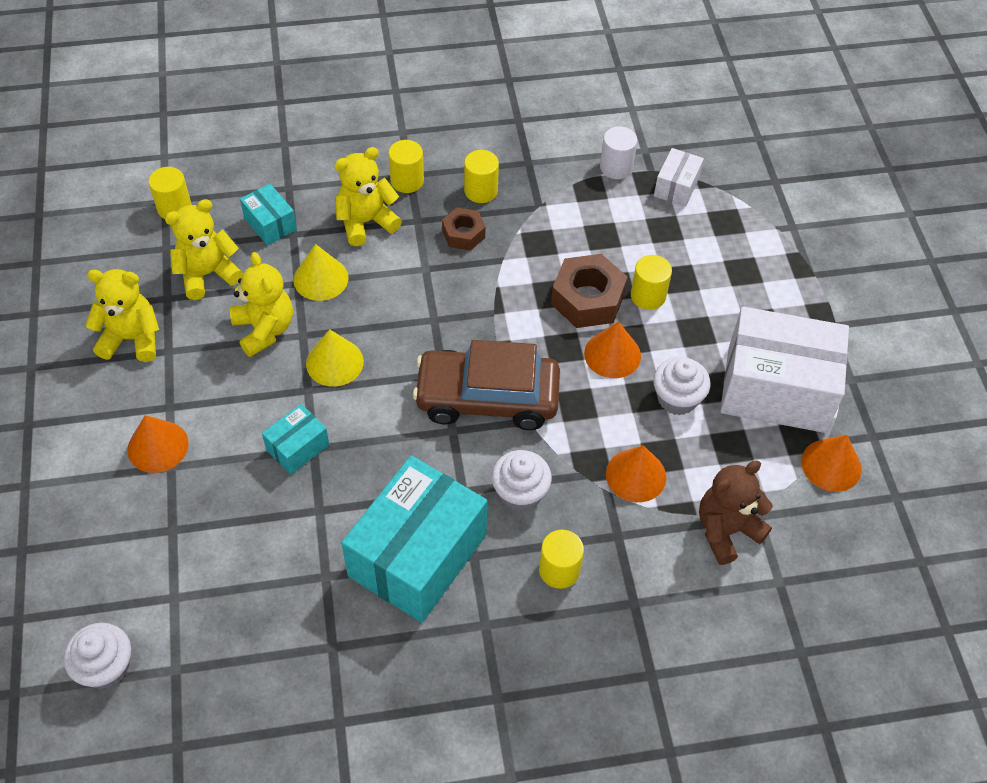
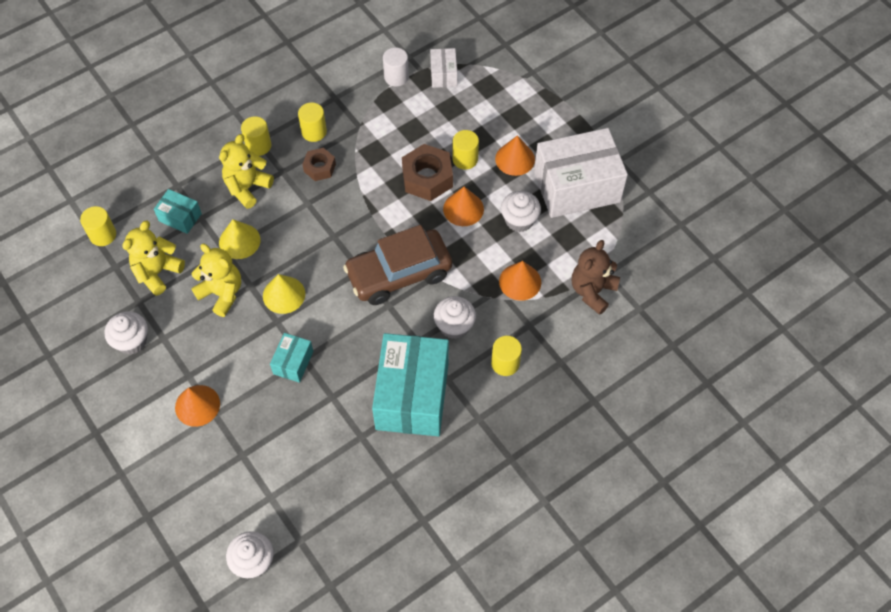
camera: 25 degrees left, 5 degrees up
yellow teddy bear [86,269,159,362] -> white cupcake [105,311,148,354]
orange cone [801,435,862,492] -> orange cone moved to [495,135,535,176]

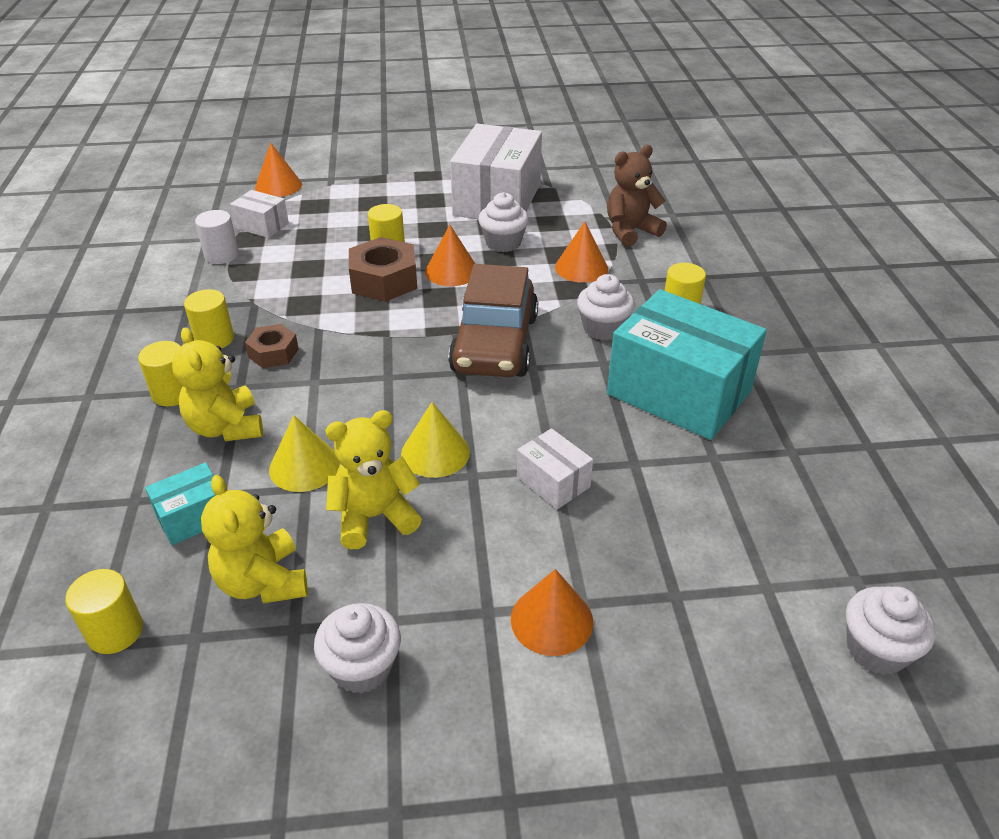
camera: 60 degrees left, 20 degrees down
turquoise box [270,333,313,383] -> white box [517,428,593,509]
orange cone [495,135,535,176] -> orange cone moved to [255,143,302,197]
brown teddy bear [572,240,620,315] -> brown teddy bear turned 90 degrees clockwise [607,145,667,247]

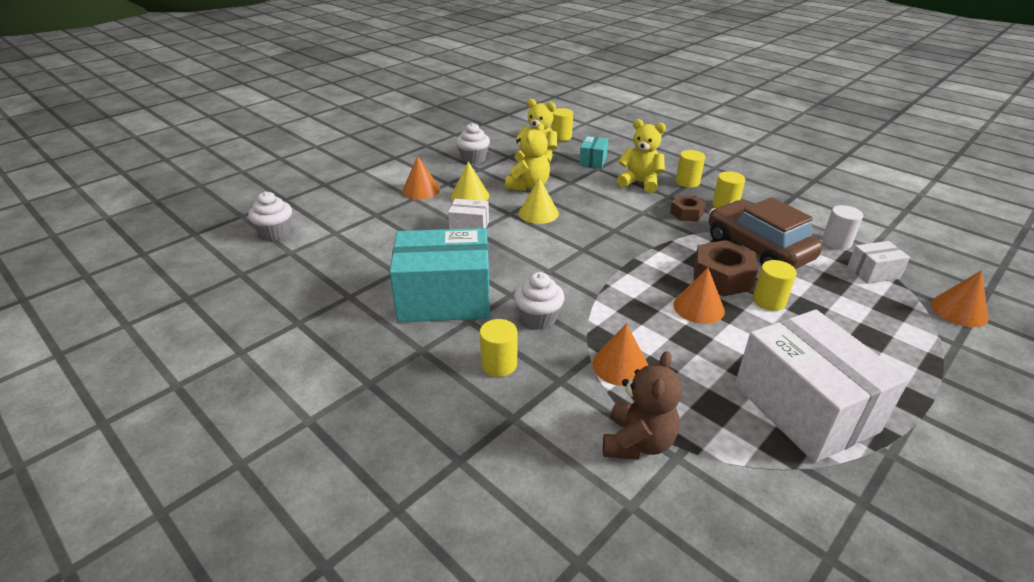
camera: 140 degrees right, 5 degrees down
yellow cone [269,416,340,492] -> yellow cone moved to [451,161,489,201]
brown car [448,264,538,377] -> brown car moved to [709,197,822,269]
white cupcake [478,192,529,252] -> none

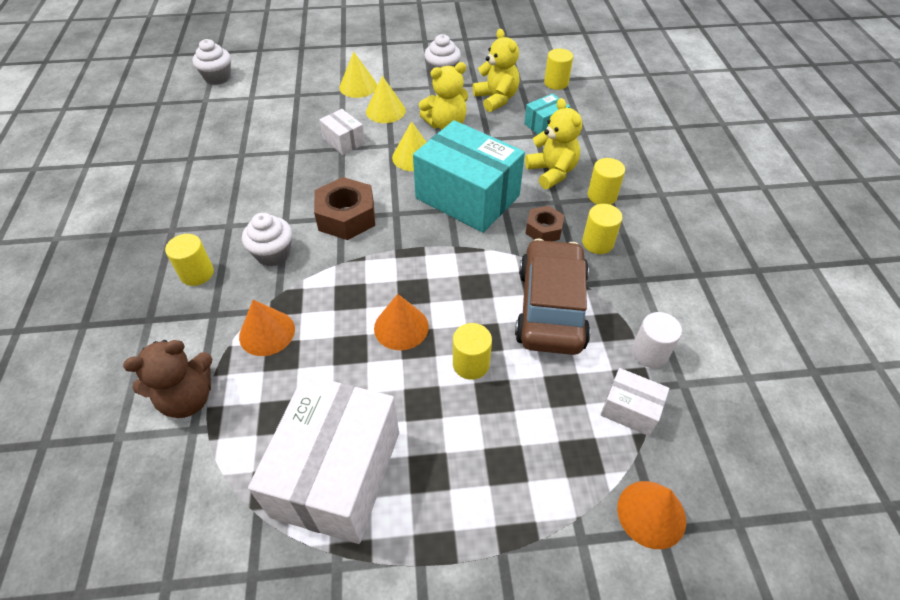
camera: 40 degrees right, 15 degrees up
turquoise box [390,228,490,322] -> turquoise box moved to [413,120,525,233]
orange cone [402,156,440,200] -> yellow cone [339,52,377,98]
brown nut [694,240,758,297] -> brown nut moved to [314,177,375,240]

